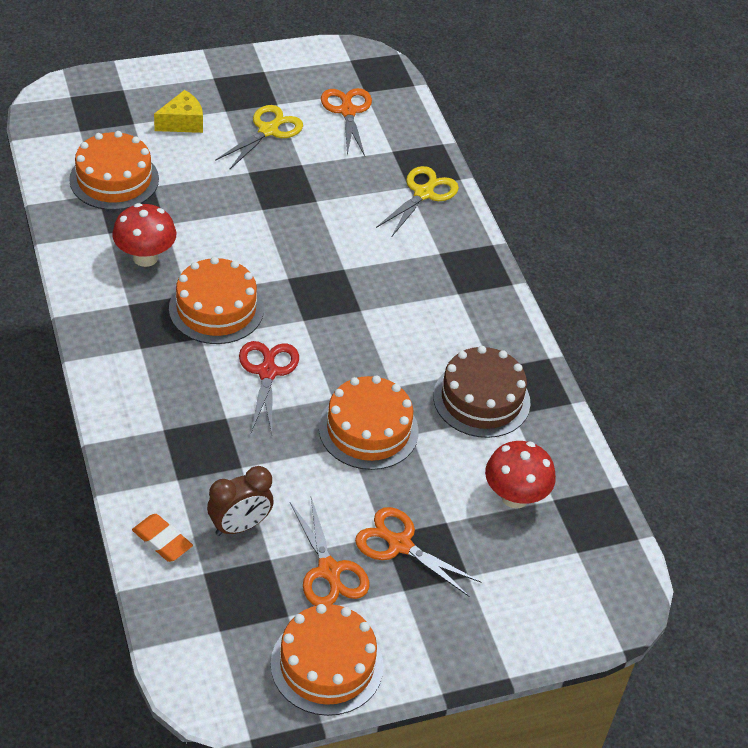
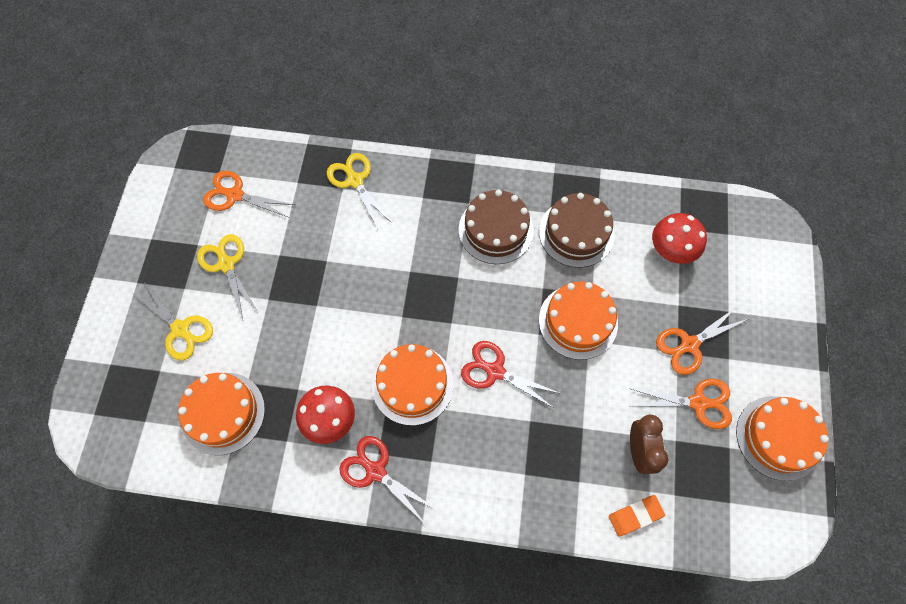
camera: 60 degrees left, 20 degrees up
yellow cheese [154,90,203,133] -> yellow scissors [133,282,213,360]
none -> red scissors [339,436,436,525]
none -> brown cake [459,190,534,264]

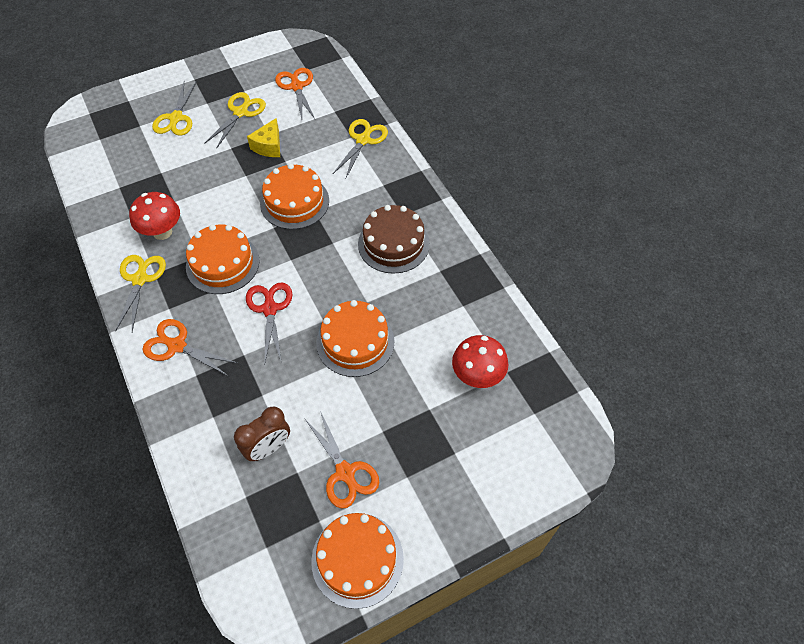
camera: 55 degrees right, 10 degrees down
orange cake [178,373,265,455] -> orange cake moved to [260,164,329,229]
red scissors [339,436,436,525] -> yellow scissors [115,255,166,332]
brown cake [539,193,614,268] -> none
orange eraser [609,495,665,537] -> none
orange scissors [656,307,748,375] -> orange scissors moved to [142,319,237,376]
none -> yellow cheese [247,118,280,157]

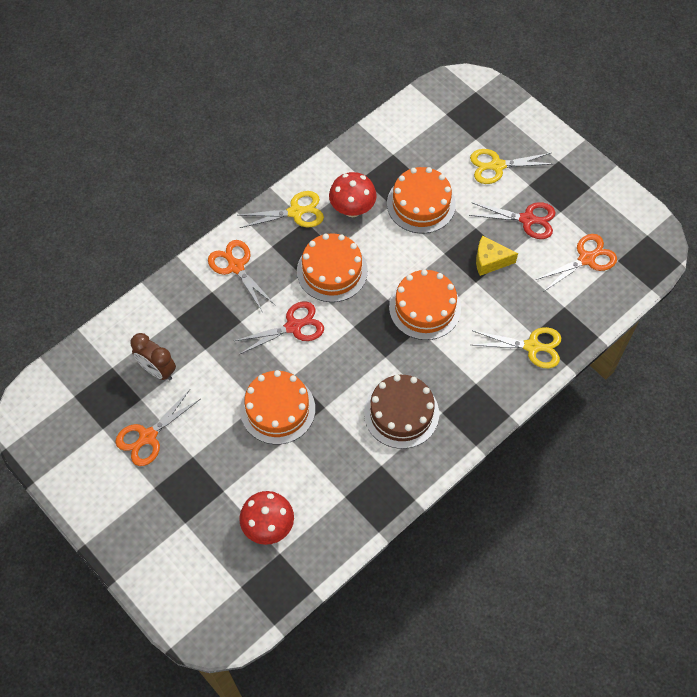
camera: 75 degrees right, 5 degrees up
orange scissors [142,319,237,376] -> orange scissors turned 45 degrees counterclockwise [208,240,275,311]
yellow scissors [204,92,266,149] -> red scissors [469,202,556,239]
orange cake [311,513,404,609] -> orange cake moved to [387,167,456,234]

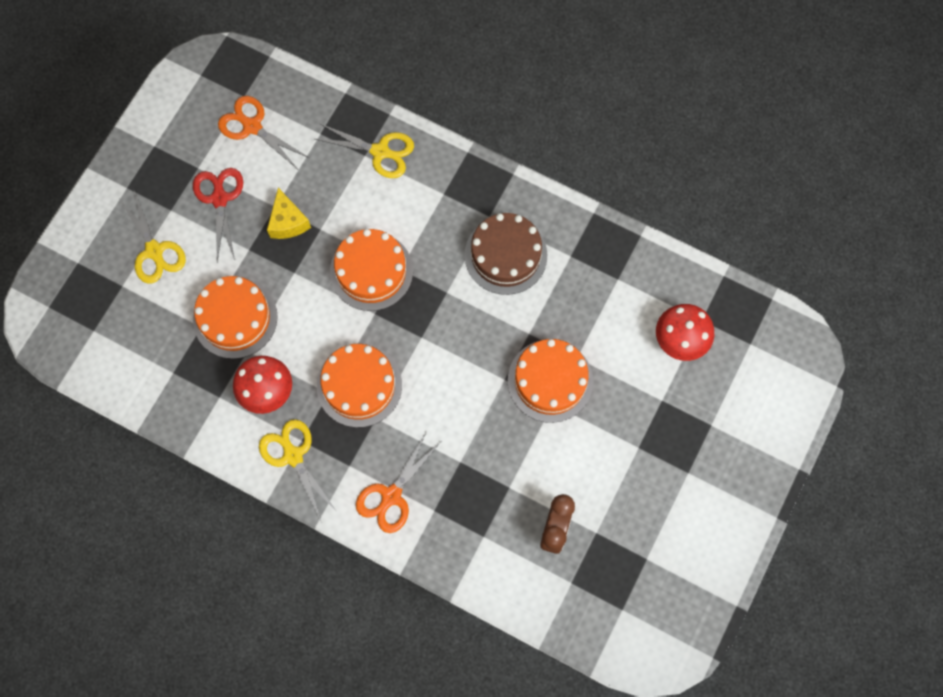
camera: 110 degrees left, 10 degrees up
orange scissors [115,390,200,466] -> none
red scissors [234,301,324,355] -> none
yellow scissors [472,327,561,369] -> yellow scissors turned 120 degrees clockwise [315,123,414,178]

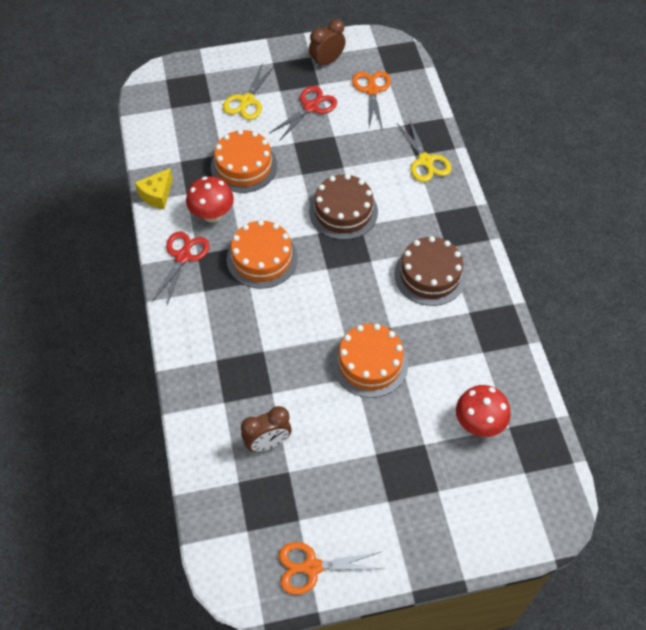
camera: 50 degrees right, 15 degrees down
yellow scissors [259,419,338,523] -> red scissors [152,232,209,305]
yellow cheese [267,188,311,239] -> yellow cheese moved to [135,168,173,209]
orange cake [330,229,413,311] -> brown cake [309,174,378,240]
orange scissors [356,431,440,533] -> orange scissors moved to [279,542,384,595]
none -> brown clock [309,19,346,68]

